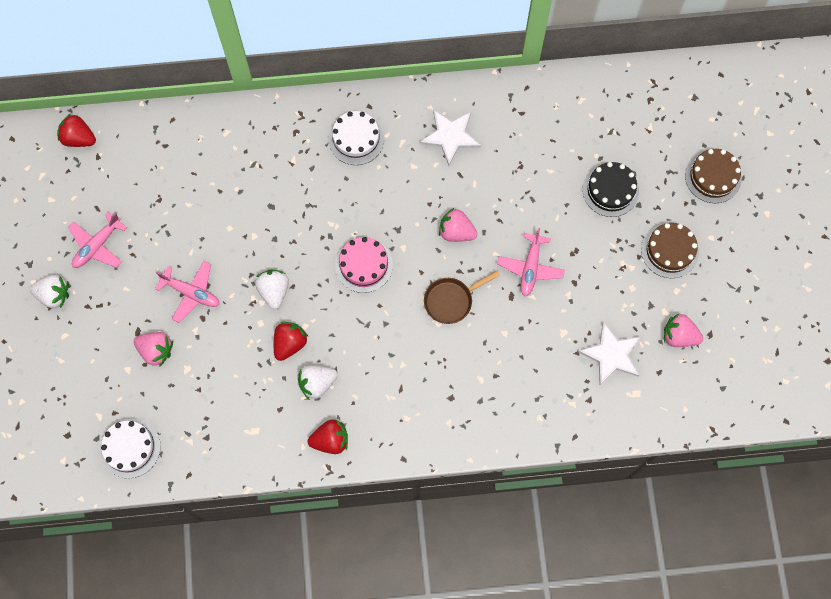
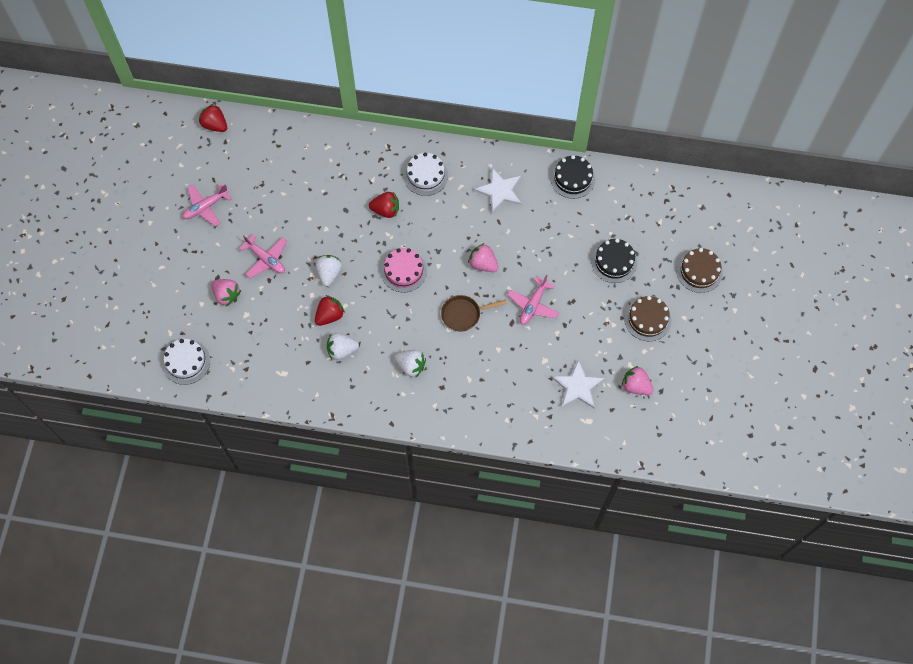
camera: 15 degrees right, 5 degrees down
white strawberry [29,275,69,308] -> white strawberry moved to [394,350,426,378]
red strawberry [308,419,348,454] -> red strawberry moved to [369,192,399,218]
none -> black cake [551,155,595,199]

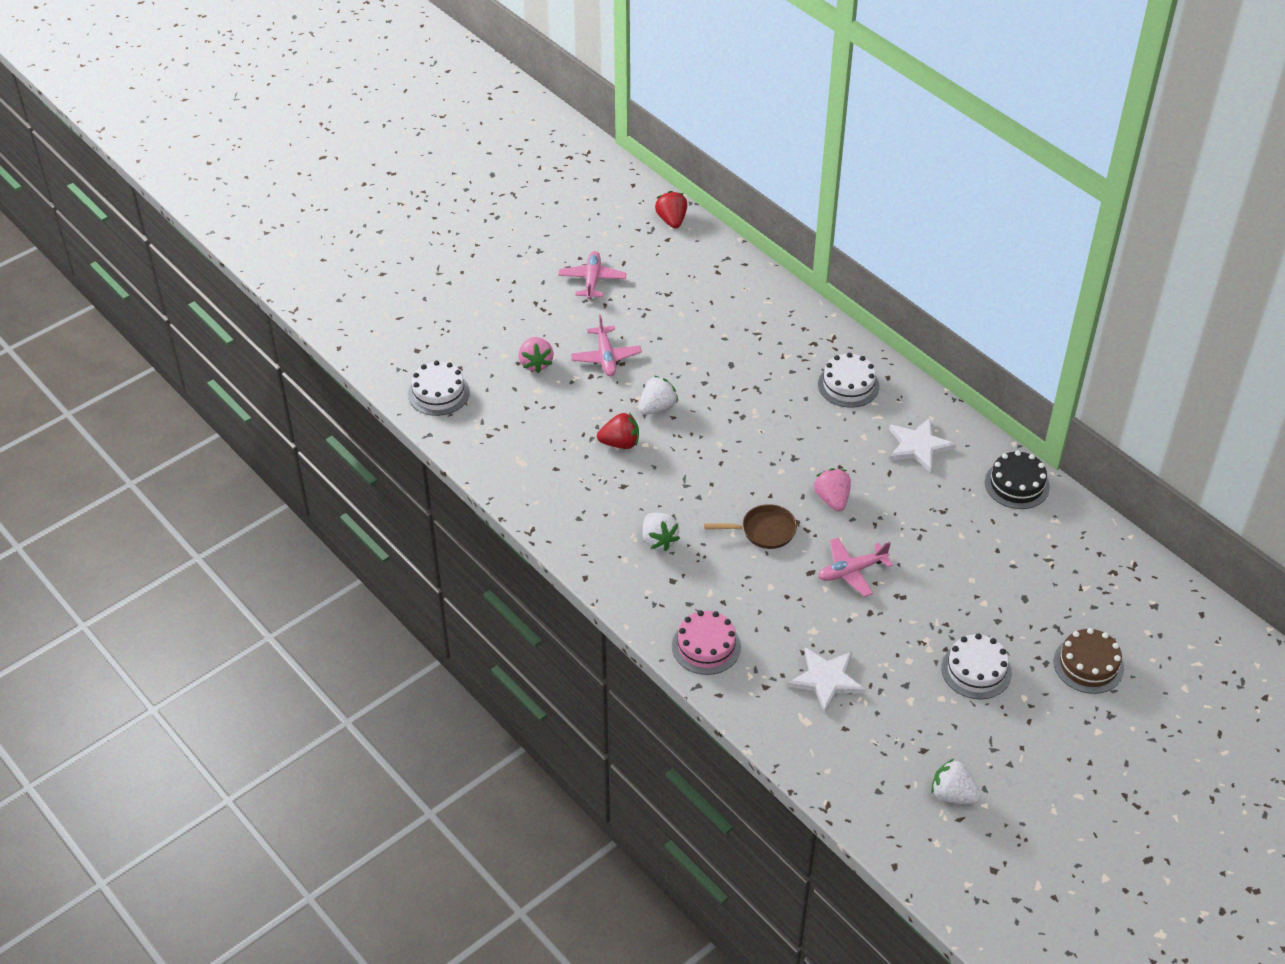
camera: 40 degrees right, 20 degrees down
pink plane [182,183,232,226] -> pink plane turned 90 degrees clockwise [558,251,627,299]
white strawberry [327,333,359,360] -> white strawberry moved to [931,759,981,804]
red strawberry [369,192,399,218] -> none
pink cake [381,248,427,292] -> pink cake moved to [672,610,741,675]
brown pan [441,295,507,332] -> brown pan turned 150 degrees clockwise [704,504,797,549]
black cake [591,239,637,283] -> none
pink strawberry [621,366,654,395] -> none
brown cake [624,296,671,341] -> white cake [941,633,1012,699]

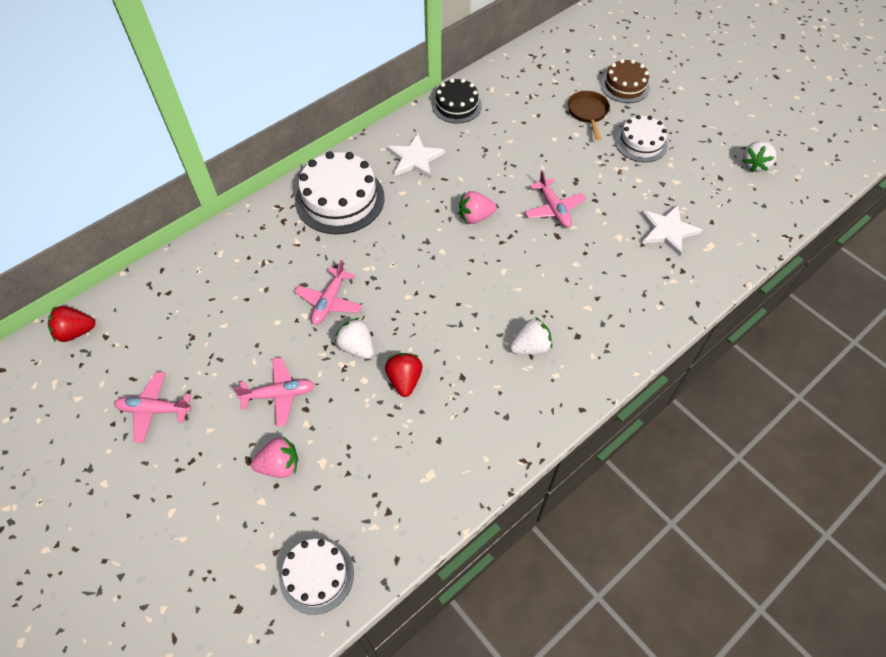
camera: 90 degrees left, 10 degrees up
pink cake [672,610,741,675] -> none
brown pan [704,504,797,549] -> brown pan moved to [568,91,610,140]
white cake [818,353,879,408] -> white cake [295,151,385,234], size x1.63
none -> pink plane [295,260,362,325]

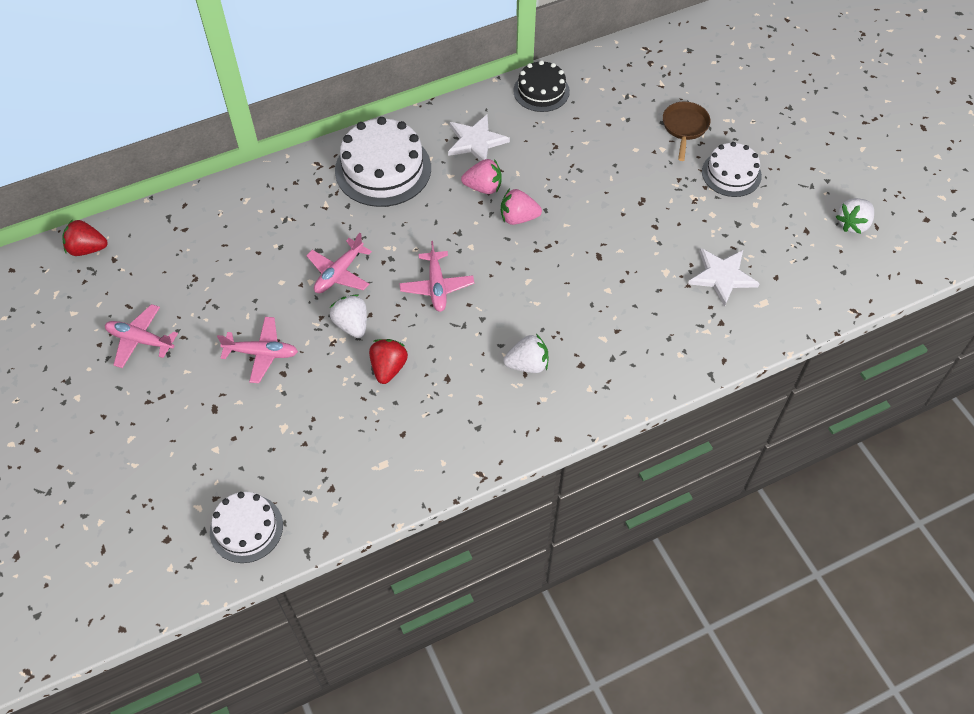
camera: 15 degrees right, 0 degrees up
pink strawberry [251,436,298,478] -> pink strawberry moved to [461,159,502,194]
pink plane [525,170,586,227] -> pink plane moved to [399,241,474,312]
brown cake [601,59,650,103] -> none

